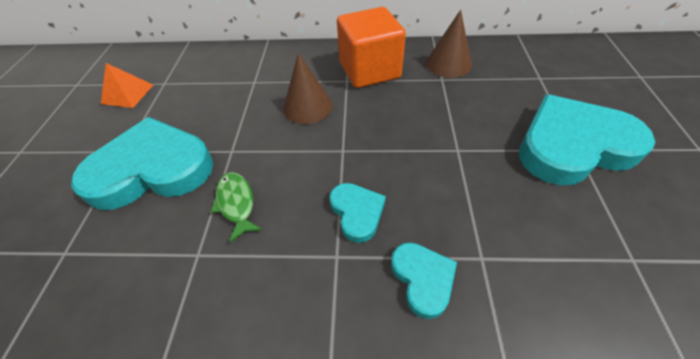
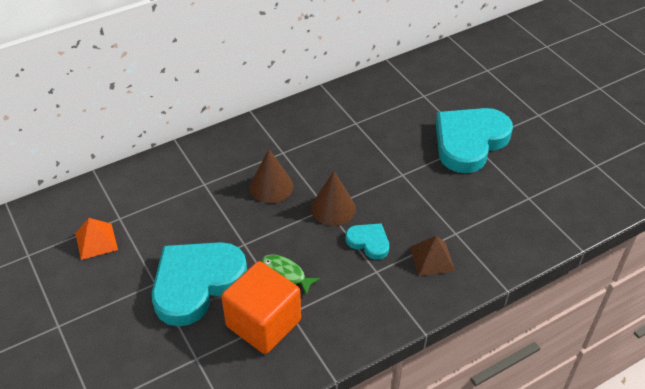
camera: 35 degrees left, 5 degrees down
orange cube [337,7,406,88] -> orange cube moved to [221,261,301,354]
turquoise heart [391,242,457,319] -> brown pyramid [410,236,455,276]
brown cone [426,10,472,78] -> brown cone moved to [311,171,356,226]

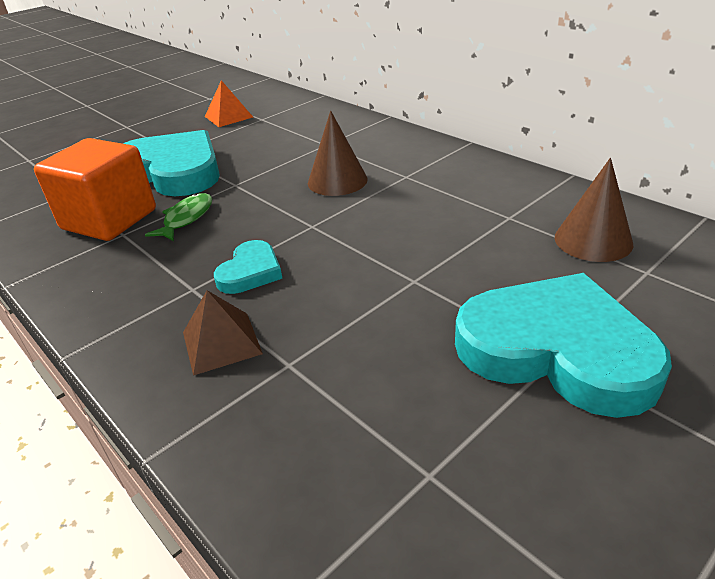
camera: 80 degrees right, 10 degrees down
brown cone [311,171,356,226] -> brown cone moved to [555,158,633,262]

